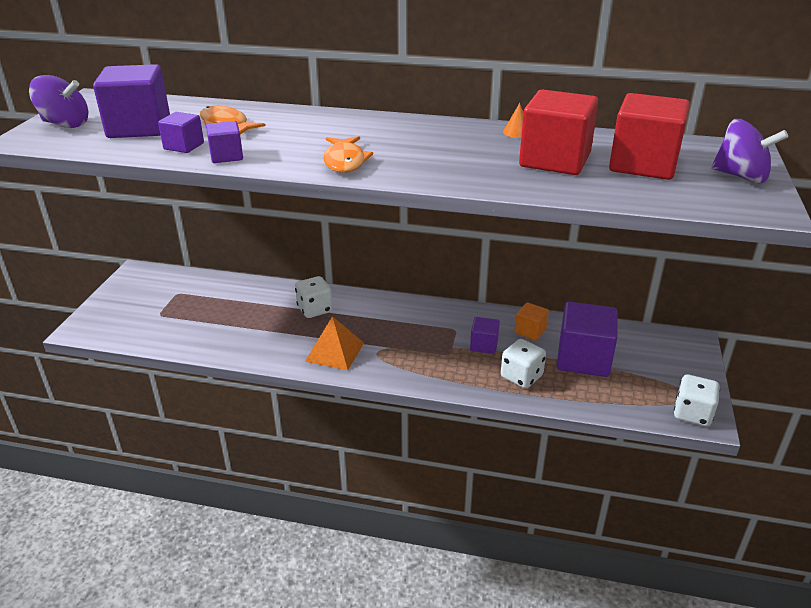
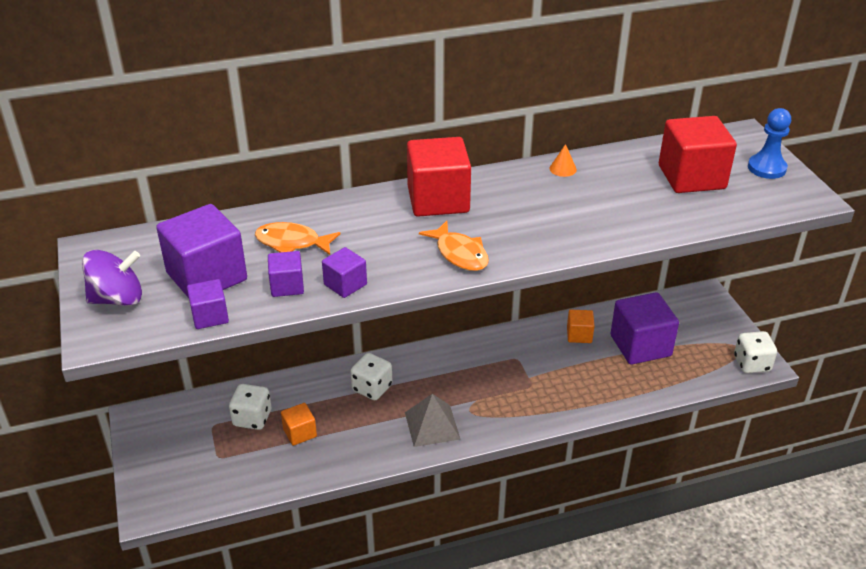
camera: 30 degrees left, 5 degrees up
orange pyramid [305,316,364,370] -> grey pyramid [405,394,460,447]
purple cube [470,317,500,354] -> purple cube moved to [187,279,229,329]
white dice [501,339,546,389] -> white dice moved to [229,384,271,430]
red cube [519,89,599,175] -> red cube moved to [407,137,471,217]
purple spinning top [711,119,788,184] -> blue pawn [748,108,791,179]
none -> orange cube [281,403,317,446]

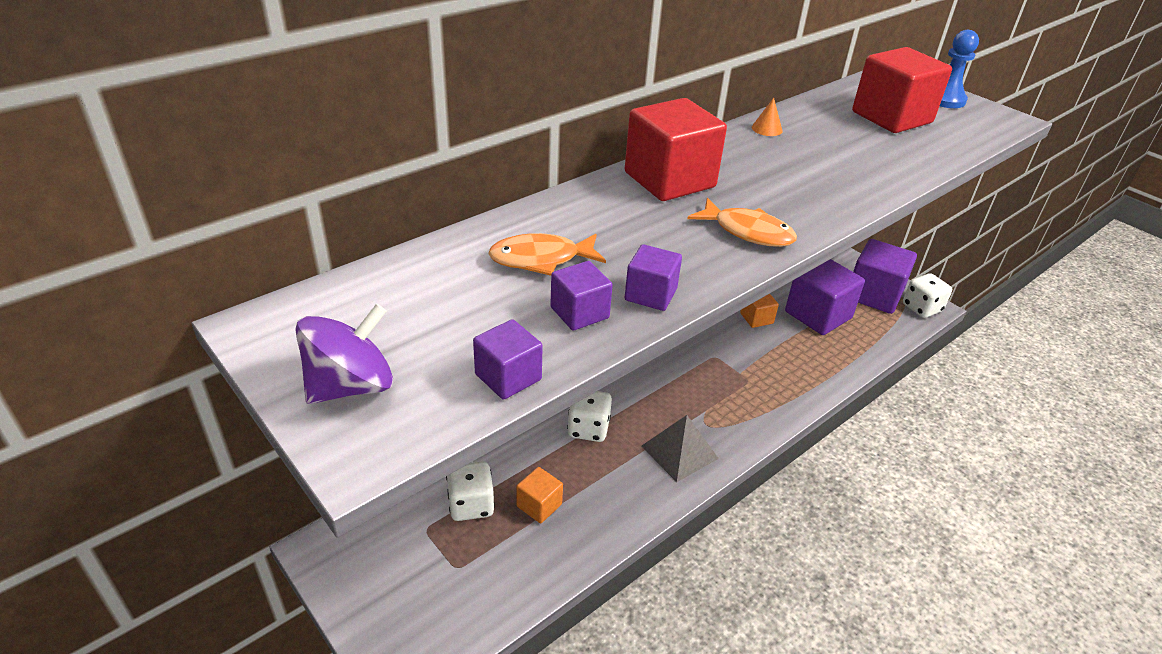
camera: 25 degrees left, 0 degrees up
purple cube [156,204,247,298] -> purple cube moved to [853,239,917,314]

